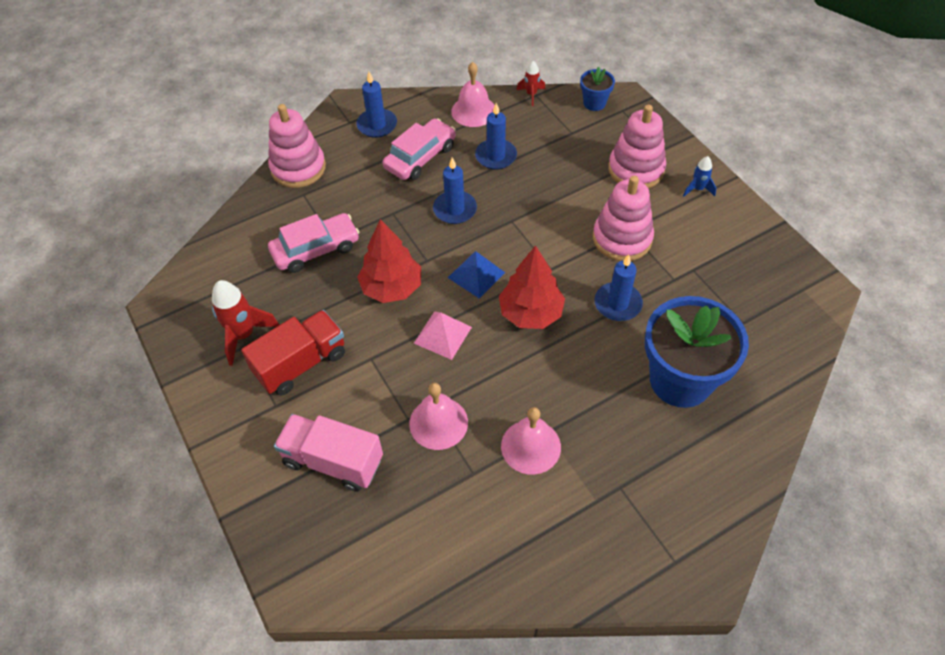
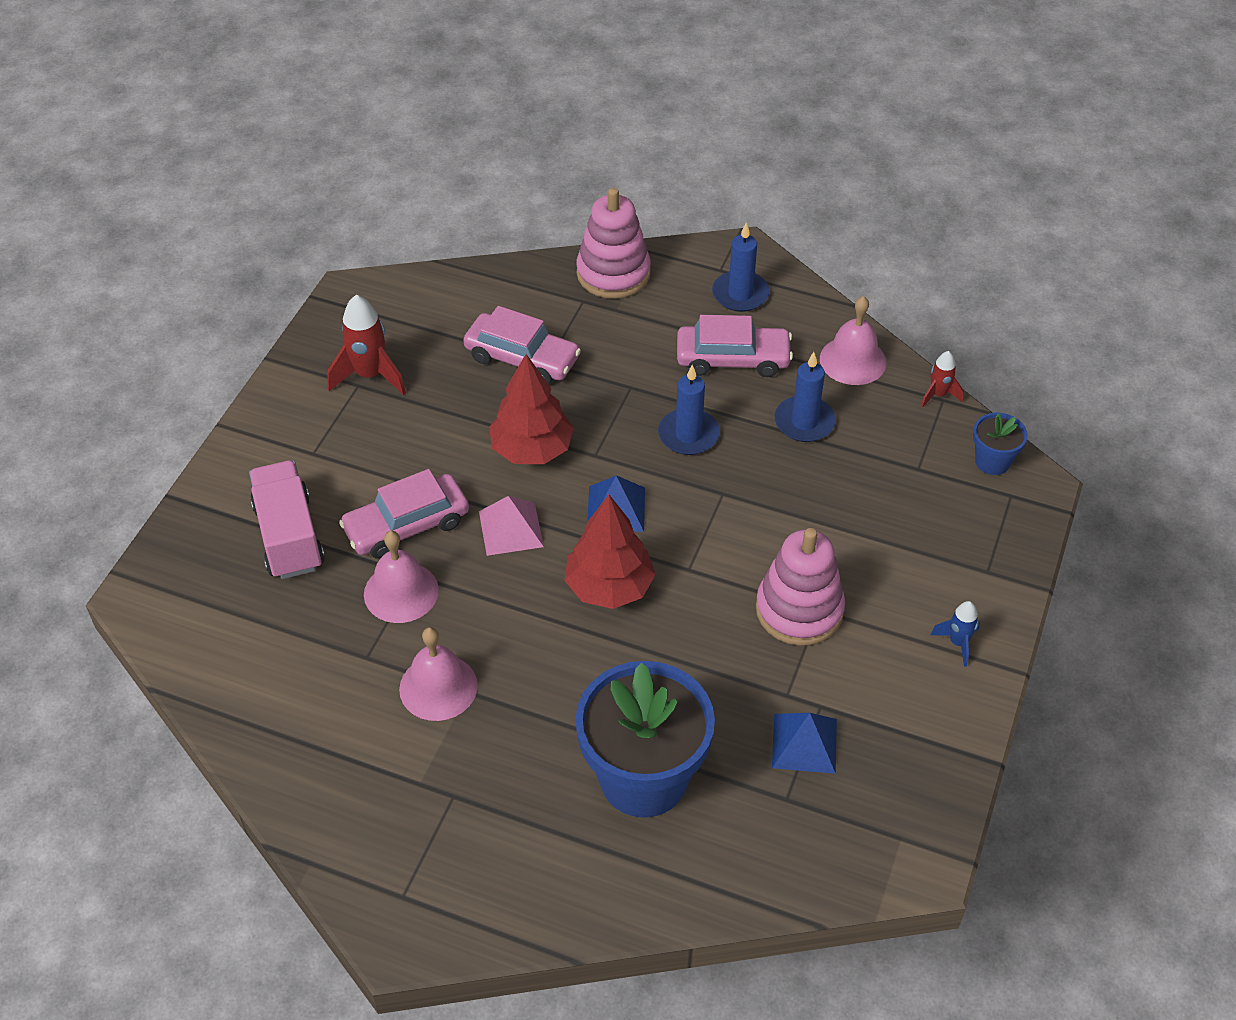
camera: 50 degrees right, 5 degrees down
red truck [241,310,345,396] -> none
blue candle [594,254,643,321] -> none
pink stacking toy [608,105,666,188] -> none
none -> pink car [339,469,469,559]
none -> blue pyramid [772,713,837,774]

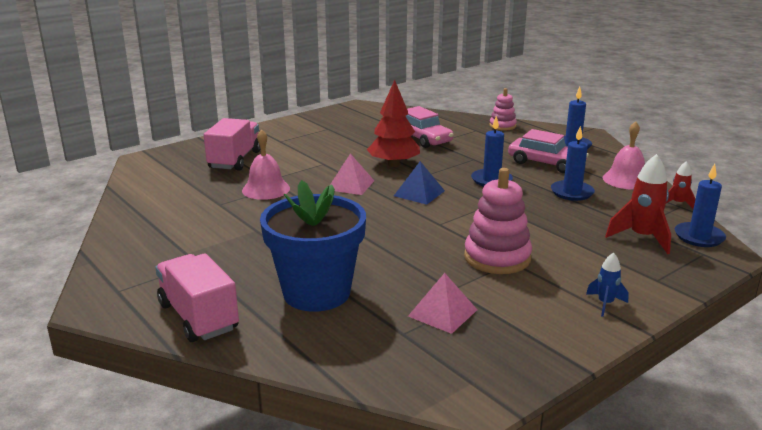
camera: 30 degrees right, 25 degrees down
red rocket [327,295,406,395] -> red rocket moved to [605,154,671,254]
pink car [339,469,469,559] -> none
pink bell [399,627,478,721] -> none
red tree [564,495,656,609] -> none
pink stacking toy [576,188,651,299] -> pink stacking toy [489,88,517,131], size x0.59
blue pyramid [772,713,837,774] -> pink pyramid [408,273,477,334]
blue flower pot [973,413,1028,475] -> blue candle [675,164,726,247]
none -> pink truck [155,253,239,342]

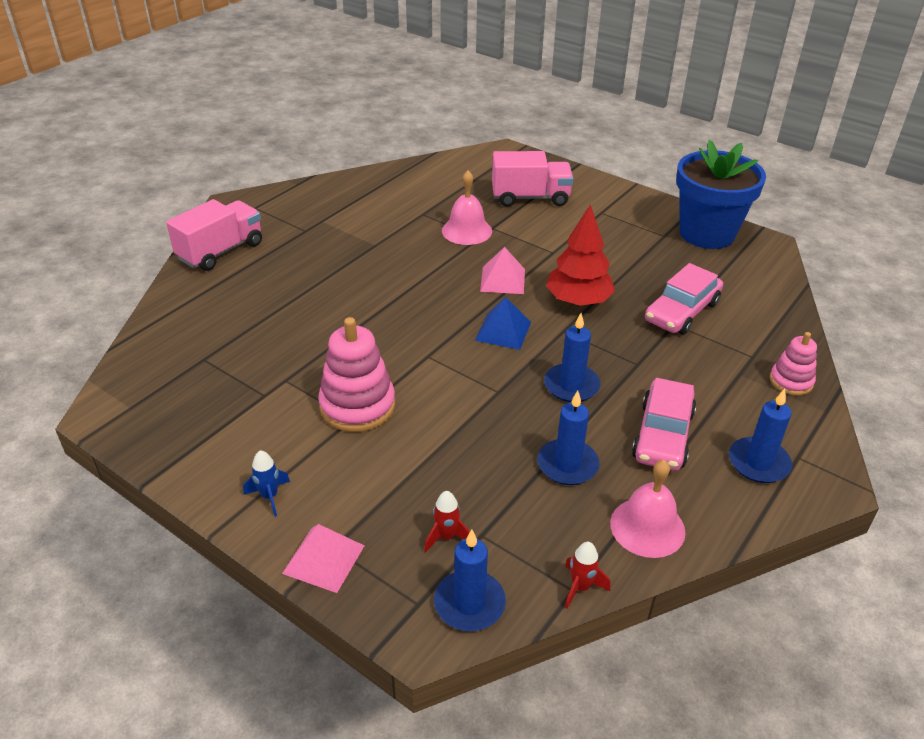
camera: 75 degrees right, 15 degrees up
blue flower pot [260,180,366,312] -> blue flower pot moved to [676,140,766,249]
pink pyramid [408,273,477,334] -> pink pyramid moved to [282,524,364,593]
red rocket [605,154,671,254] -> red rocket [424,491,470,552], size x0.56

